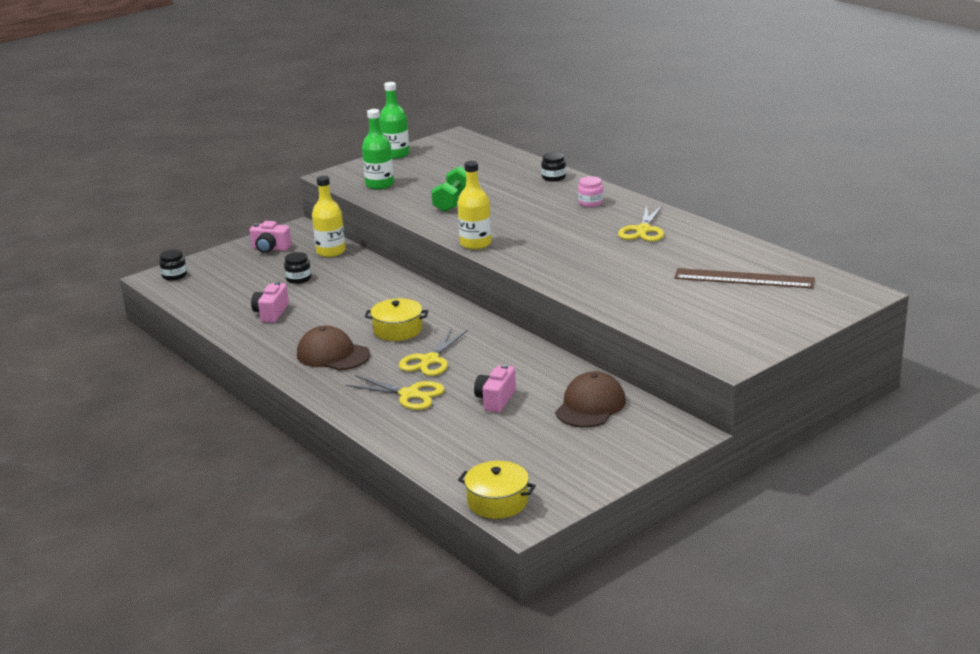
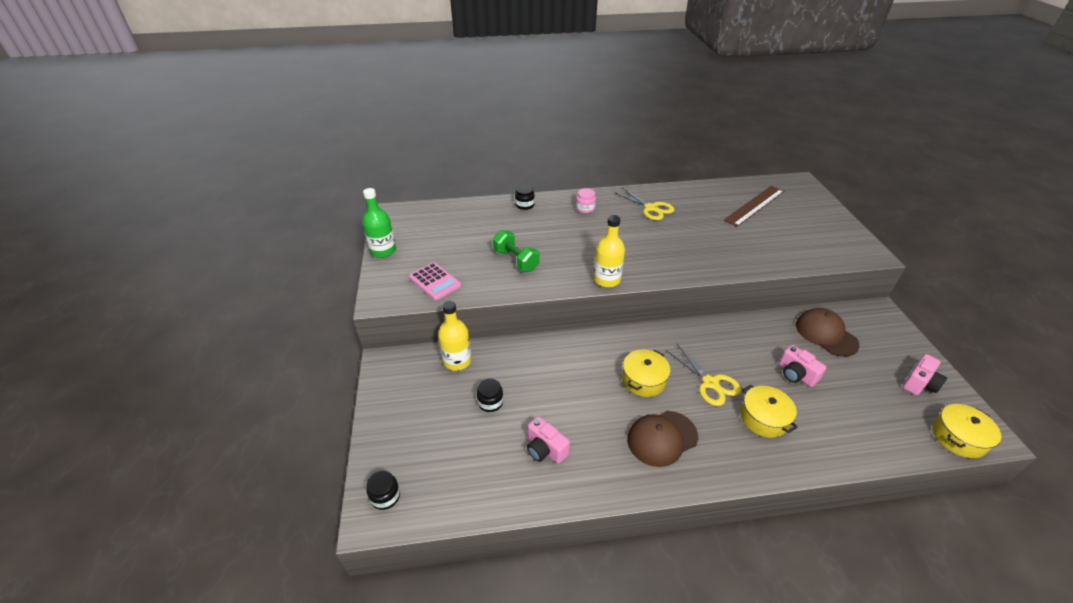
camera: 60 degrees left, 15 degrees up
pink camera [250,221,291,253] -> pink camera moved to [903,354,947,395]
yellow scissors [345,375,445,410] -> yellow pot [740,385,798,438]
green bottle [362,109,394,190] -> pink calculator [409,262,461,300]

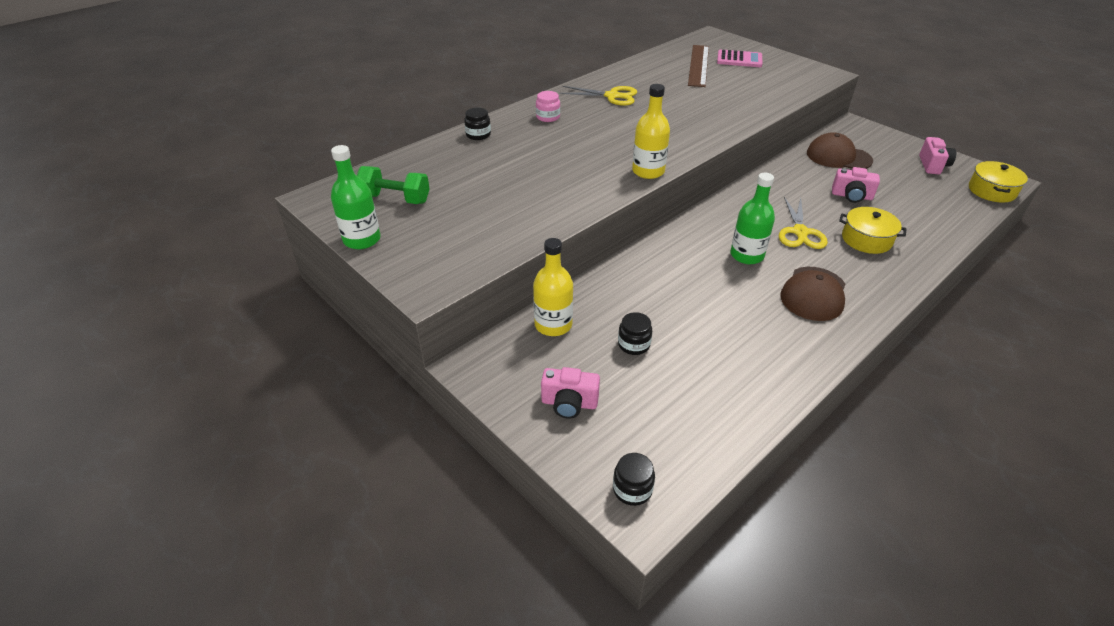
camera: 35 degrees left, 0 degrees up
pink calculator [409,262,461,300] -> pink calculator moved to [717,49,763,67]
green dumbbell [493,230,540,272] -> green dumbbell moved to [357,166,430,204]
pink camera [527,416,570,464] -> pink camera moved to [541,367,600,419]
yellow pot [622,350,671,397] -> green bottle [730,173,775,264]
yellow scissors [666,344,741,406] -> yellow scissors turned 75 degrees clockwise [779,197,828,249]

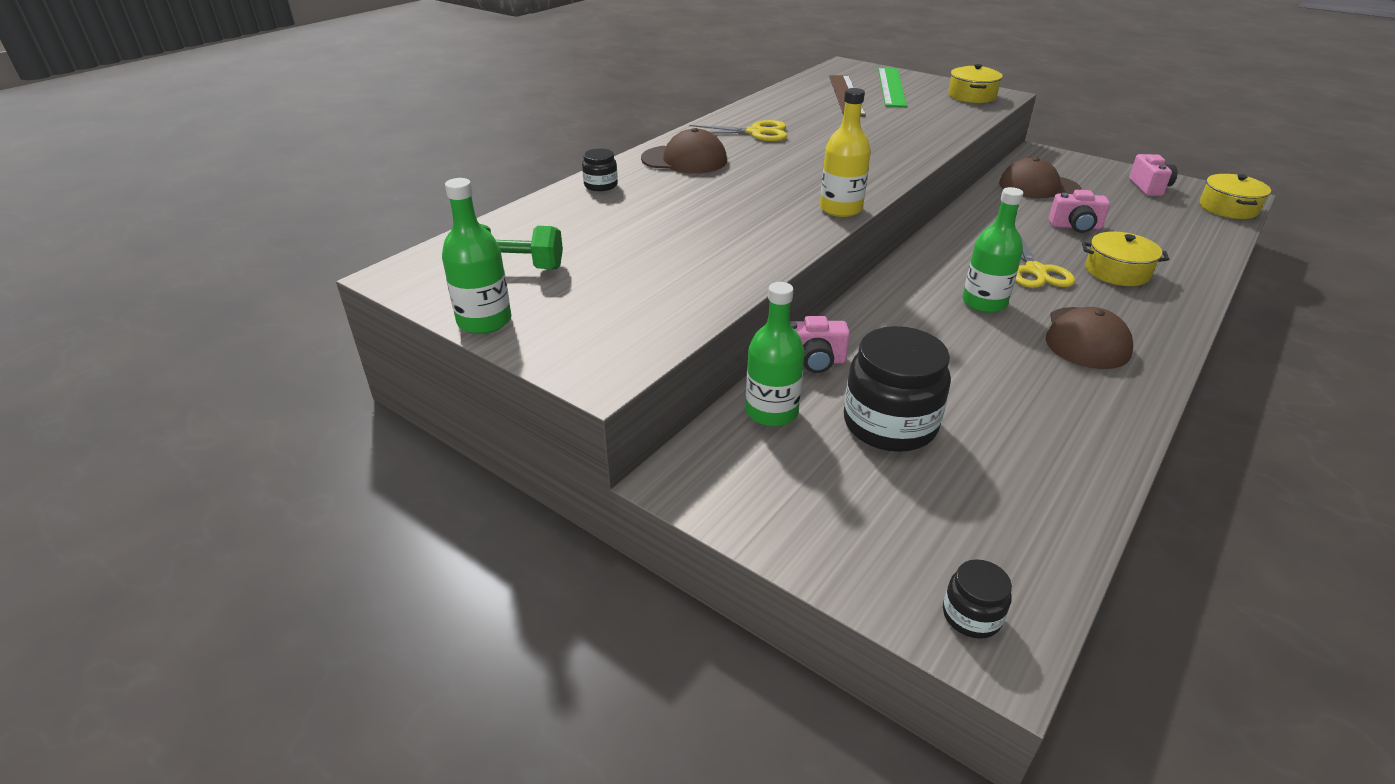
camera: 10 degrees left, 5 degrees down
yellow bottle [533,238,573,336] -> green bottle [746,282,805,427]
pink jar [536,91,560,122] -> brown cap [641,128,727,173]
pink camera [541,367,600,419] -> pink camera moved to [790,316,850,373]
black jar [618,312,652,355] -> black jar [844,326,951,452], size x2.09
pink calculator [717,49,763,67] -> green ruler [878,68,907,107]
none -> yellow pot [948,64,1003,103]

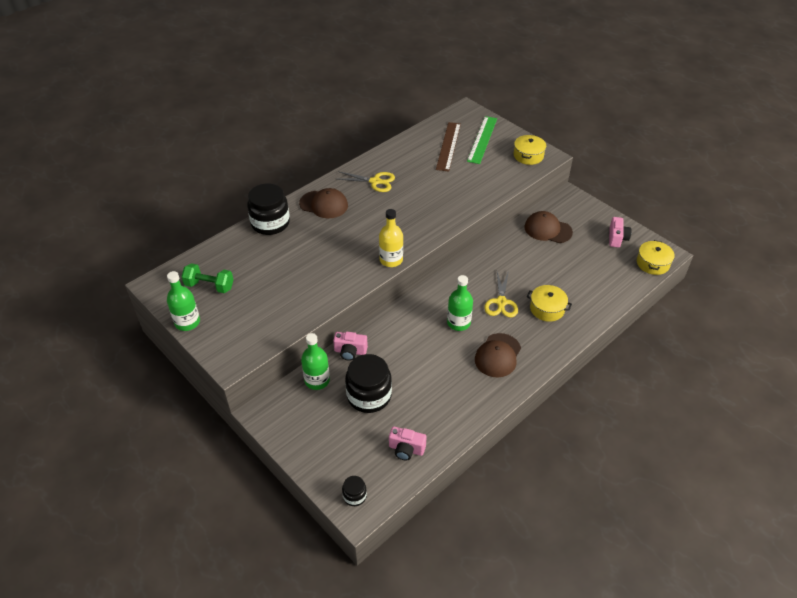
camera: 10 degrees right, 10 degrees up
black jar [582,149,618,191] -> black jar [247,183,290,235], size x2.09
pink camera [1048,190,1110,233] -> pink camera moved to [389,426,426,461]

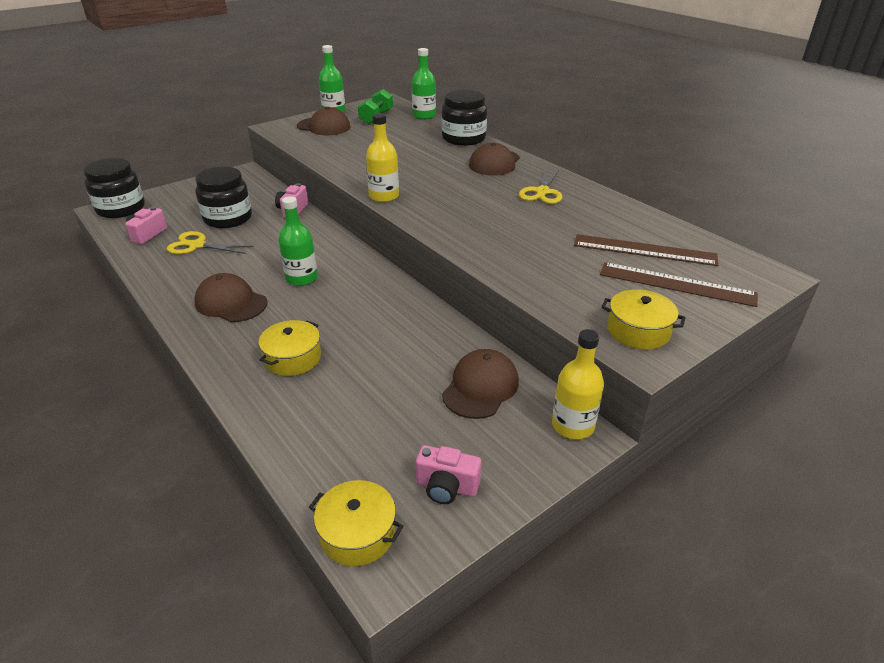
camera: 95 degrees right, 10 degrees down
green bottle [301,333,330,390] -> green bottle moved to [412,48,436,119]
black jar [342,476,367,506] -> black jar [84,158,145,218], size x2.09
green ruler [467,116,497,164] -> brown ruler [600,262,758,307]
yellow scissors [484,271,518,318] -> yellow scissors moved to [167,231,253,254]
none -> brown cap [297,107,350,135]
none -> yellow bottle [552,329,604,439]

